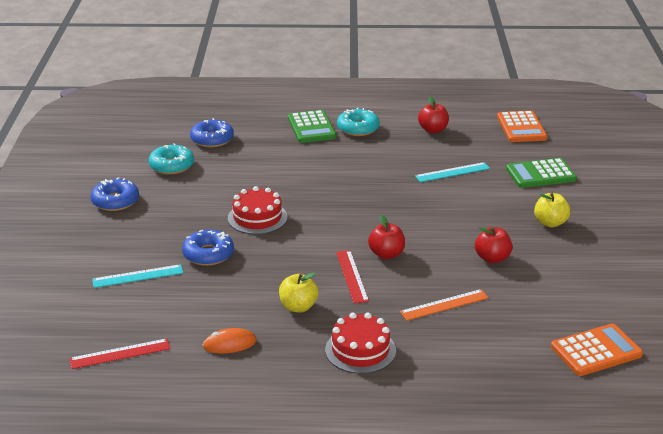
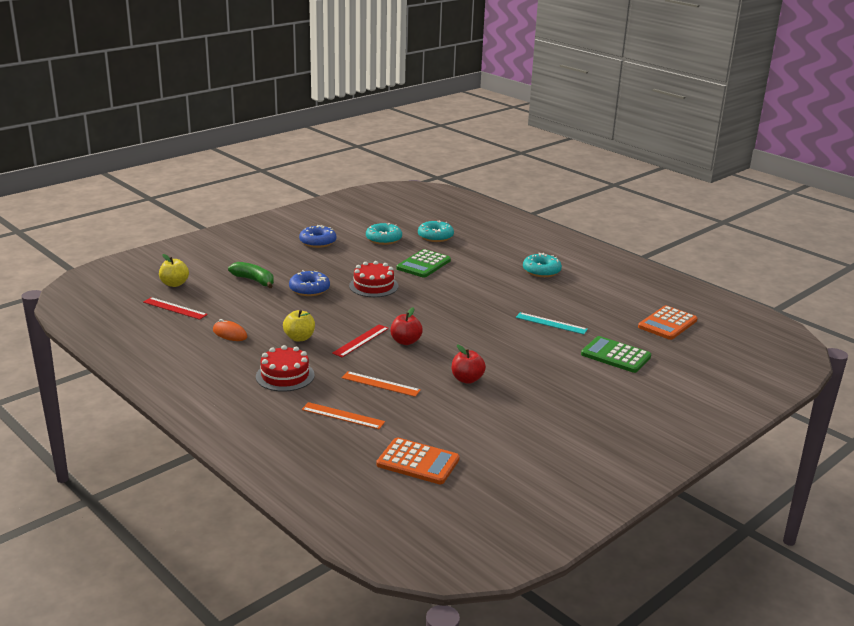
camera: 45 degrees right, 5 degrees down
turquoise ruler [92,264,183,288] -> green banana [228,262,274,288]
blue donut [190,118,234,147] -> turquoise donut [418,221,454,242]
green calculator [288,110,336,143] -> green calculator moved to [396,249,451,278]
red apple [418,96,449,133] -> none
yellow apple [534,193,570,227] -> yellow apple moved to [159,254,189,287]
none -> orange ruler [302,402,385,429]

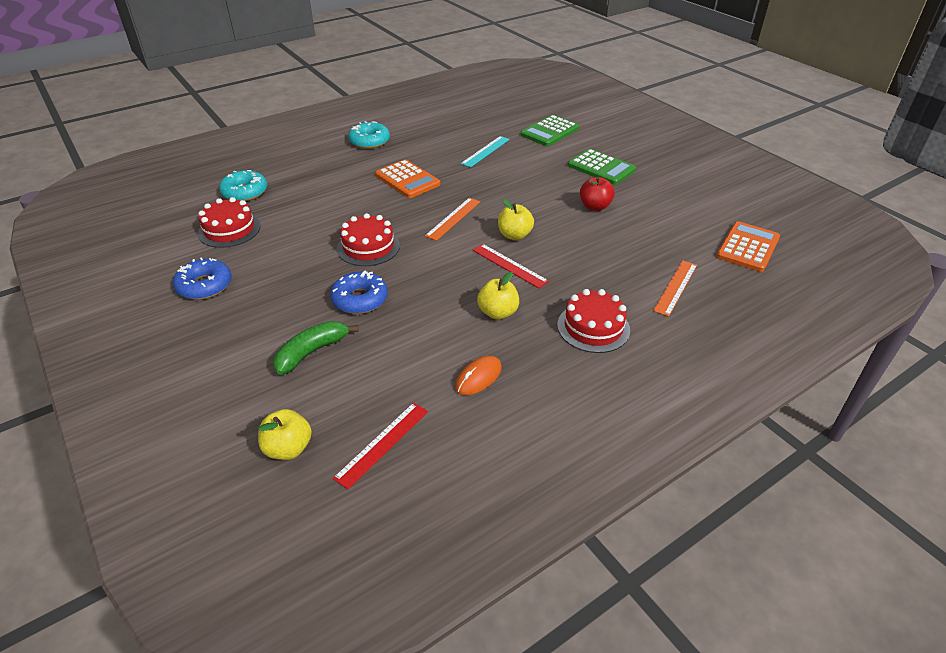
camera: 80 degrees left, 15 degrees up
orange ruler [342,371,421,397] -> orange ruler moved to [425,198,481,241]
turquoise donut [366,223,402,245] -> red cake [198,197,261,248]
red apple [390,307,423,345] -> yellow apple [498,199,534,240]
green calculator [396,249,451,278] -> green calculator moved to [568,149,636,185]
orange calculator [638,306,697,340] -> orange calculator moved to [375,159,440,198]

